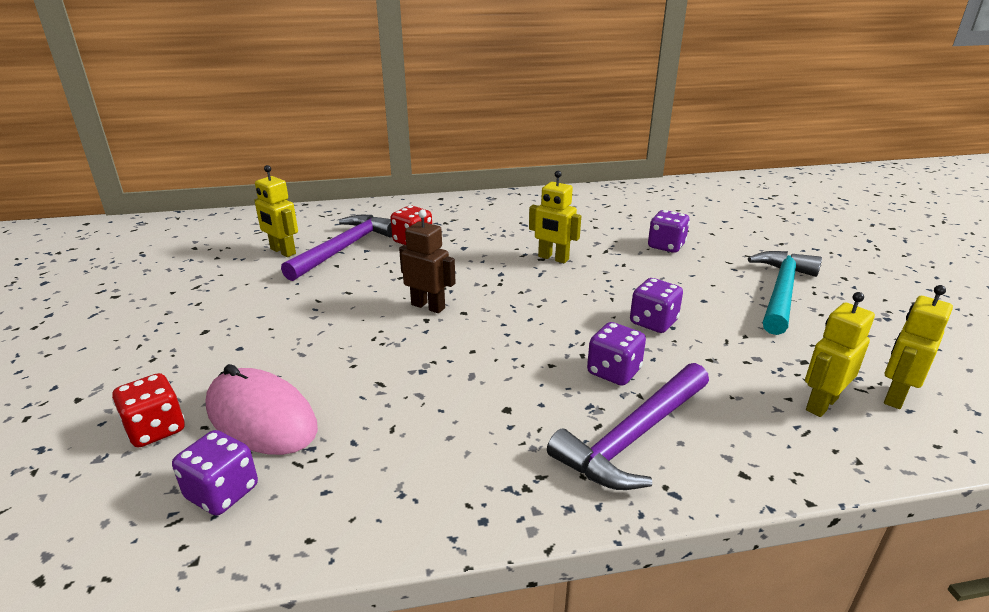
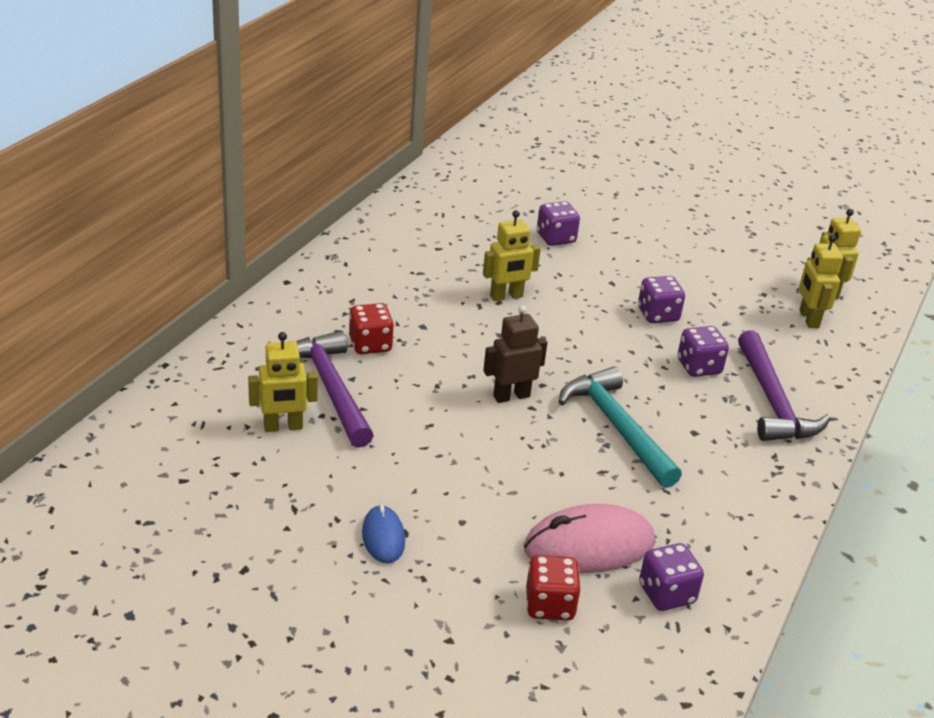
camera: 55 degrees left, 5 degrees up
turquoise hammer [748,251,822,335] -> turquoise hammer moved to [559,367,682,488]
none -> blue mouse [362,504,405,564]

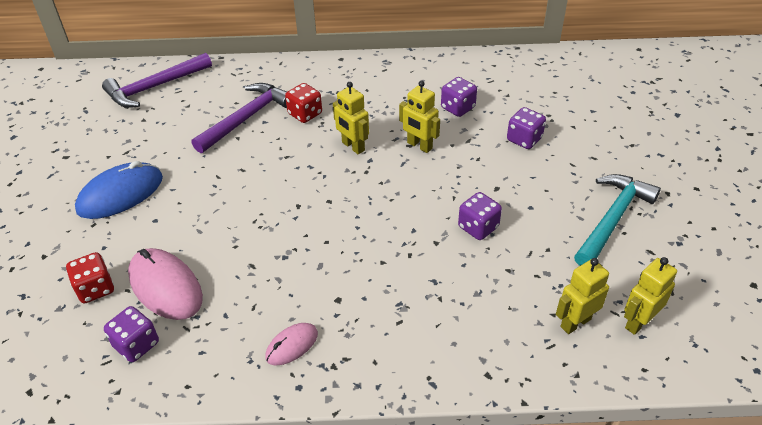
camera: 65 degrees right, 10 degrees up
yellow robot [248,332,318,432] -> yellow robot moved to [333,82,369,154]
blue mouse [362,504,405,564] -> blue mouse [75,161,163,219], size x1.82
brown robot [483,305,547,403] -> none
turquoise hammer [559,367,682,488] -> turquoise hammer moved to [574,174,661,266]
purple dice [678,326,729,377] -> purple dice moved to [441,77,477,117]
purple hammer [738,330,831,441] -> purple hammer moved to [102,53,212,108]
none -> pink mouse [265,323,318,366]

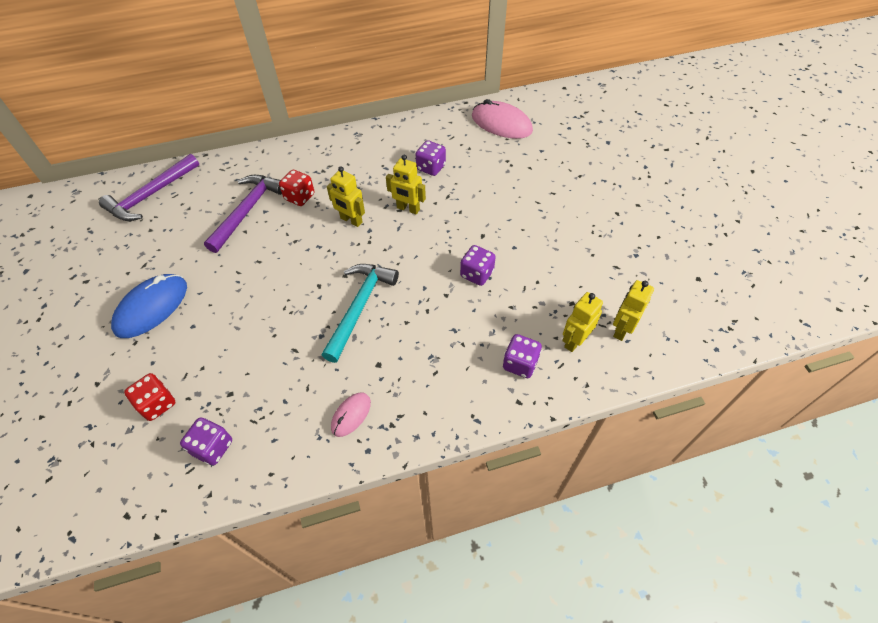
camera: 15 degrees left, 10 degrees up
pink mouse [128,248,203,320] -> pink mouse moved to [472,99,533,139]
purple dice [507,107,546,149] -> purple dice moved to [503,334,542,378]
turquoise hammer [574,174,661,266] -> turquoise hammer moved to [322,264,399,363]

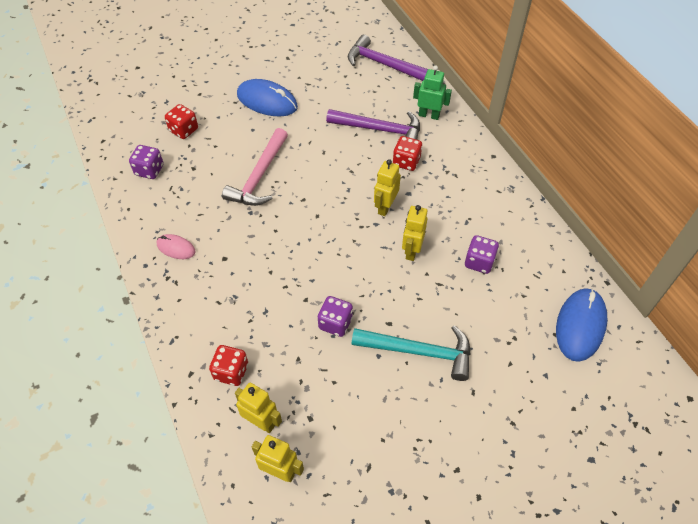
camera: 80 degrees right, 0 degrees up
turquoise hammer [322,264,399,363] -> turquoise hammer moved to [352,325,471,381]
pink mouse [472,99,533,139] -> blue mouse [556,288,608,362]
purple dice [503,334,542,378] -> red dice [209,345,248,386]
none -> pink hammer [222,128,288,206]
none -> green robot [413,65,452,120]

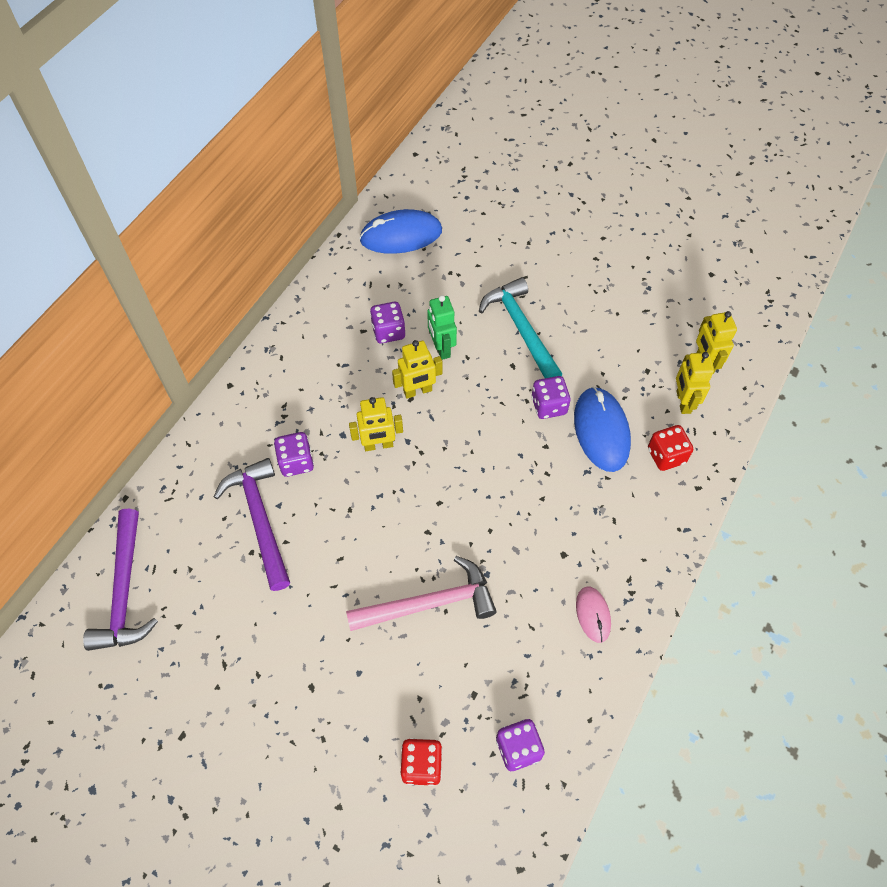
camera: 125 degrees left, 5 degrees up
blue mouse [237,79,298,116] -> blue mouse moved to [574,386,631,472]
red dice [393,136,422,171] -> purple dice [274,432,314,477]
green robot [413,65,452,120] -> green robot moved to [427,295,457,360]

